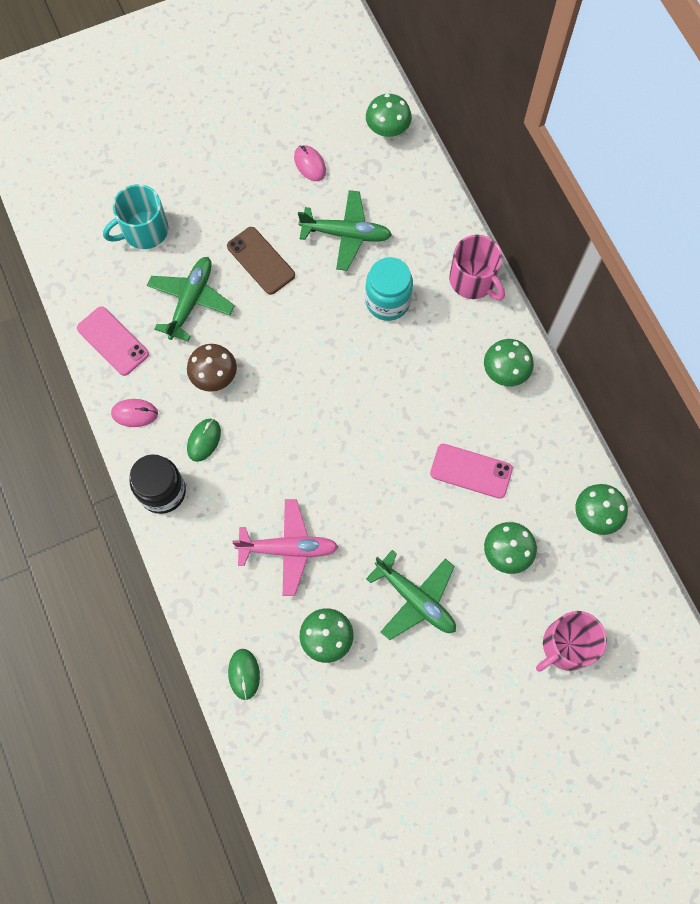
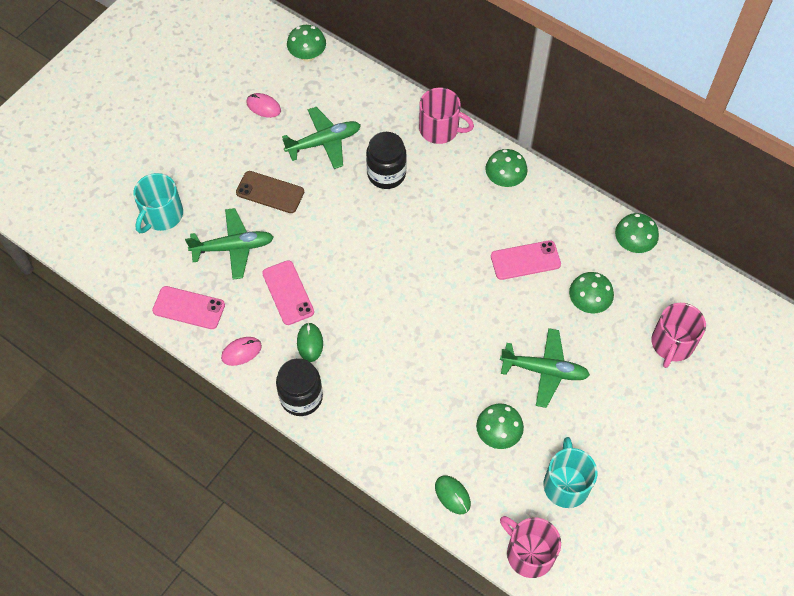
camera: 30 degrees left, 10 degrees down
green plane [147,257,235,341] -> green plane turned 90 degrees clockwise [185,208,274,280]
brown mushroom [187,344,237,392] -> pink phone [262,260,314,325]
pink plane [232,499,338,596] -> none
turquoise jar [365,257,413,321] -> black jar [366,132,407,189]
none -> pink mug [500,516,561,578]
none -> turquoise mug [543,437,597,508]

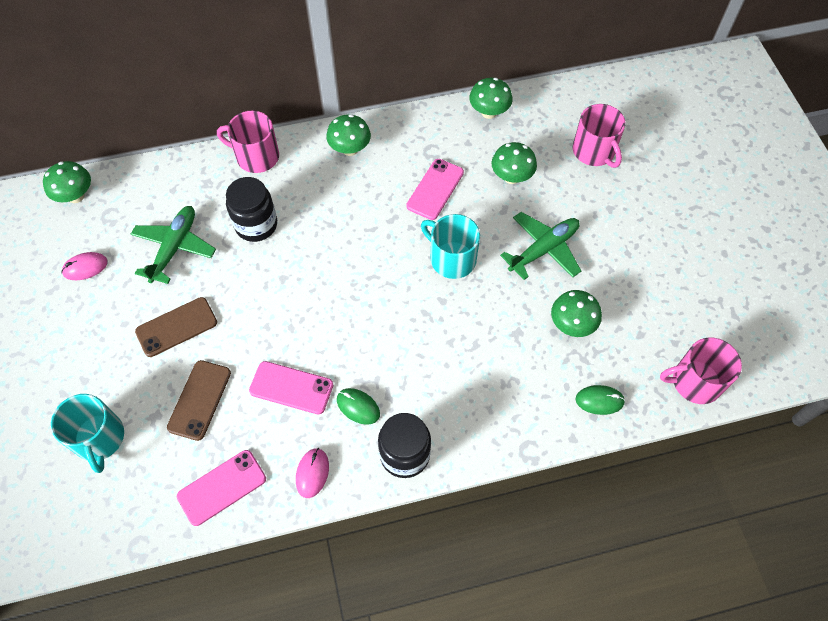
camera: 50 degrees left, 0 degrees up
green plane [185,208,274,280] -> brown phone [167,360,231,441]
pink mug [419,88,474,144] -> pink mug turned 135 degrees counterclockwise [217,111,279,173]
turquoise mug [543,437,597,508] -> turquoise mug moved to [421,214,480,279]

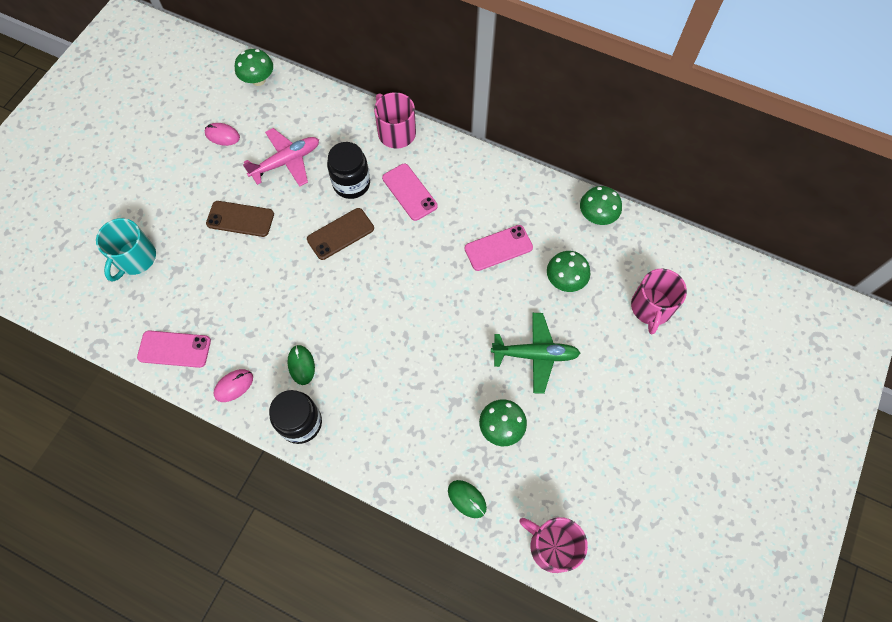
camera: 40 degrees right, 5 degrees up
green plane [131,206,216,284] -> pink plane [243,128,319,187]
brown phone [167,360,231,441] -> brown phone moved to [307,208,374,260]
pink phone [249,361,333,414] -> pink phone moved to [382,164,438,221]
green mushroom [326,114,371,156] -> none
turquoise mug [421,214,480,279] -> none

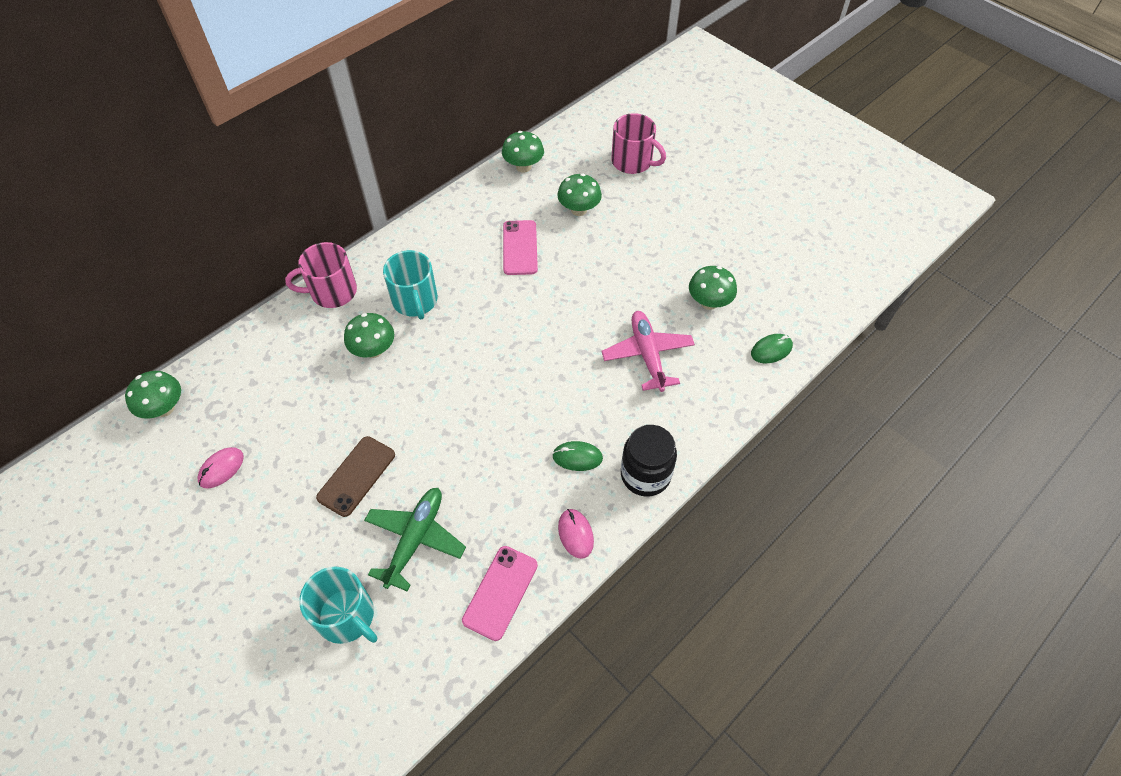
camera: 70 degrees left, 10 degrees down
pink plane [243,128,319,187] -> pink plane moved to [601,311,695,392]
brown phone [307,208,374,260] -> none
black jar [327,142,370,199] -> green mushroom [344,313,394,358]
pink phone [382,164,438,221] -> turquoise mug [383,250,438,319]
green plane [491,313,580,394] -> green plane moved to [364,488,466,591]
pink mug [519,517,588,573] -> none

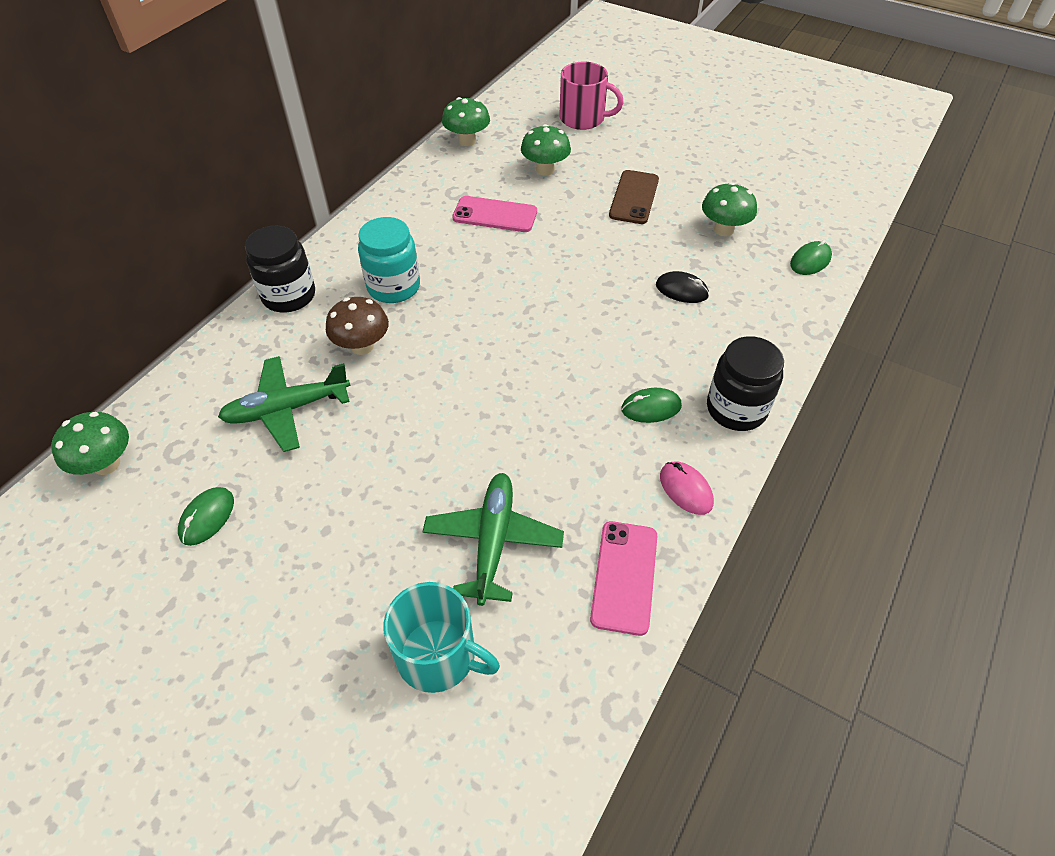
camera: 15 degrees left, 5 degrees down
pink mouse [197,447,244,488] -> green mouse [178,487,234,546]
pink mug [285,242,357,308] -> black jar [245,226,315,312]
brown phone [316,436,395,517] -> brown phone moved to [609,170,659,224]
green mushroom [344,313,394,358] -> brown mushroom [326,297,389,355]
turquoise mug [383,250,438,319] -> turquoise jar [358,217,420,303]
pink phone [503,220,538,275] -> pink phone turned 60 degrees counterclockwise [452,196,537,232]
pink plane [601,311,695,392] -> black mouse [656,271,709,303]
none -> green plane [218,356,351,452]

